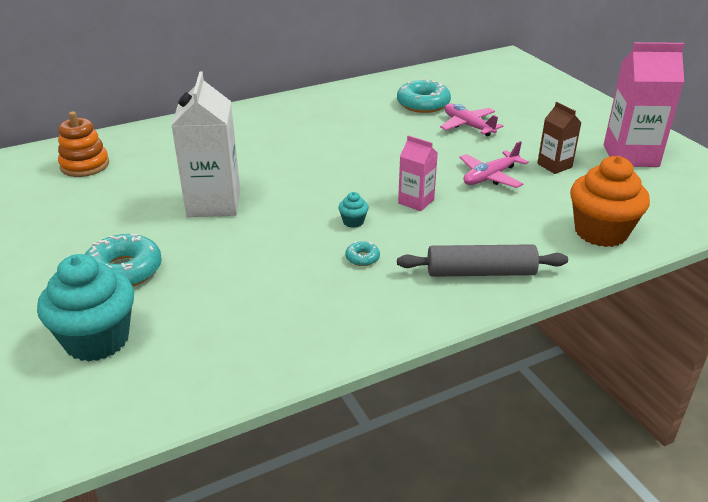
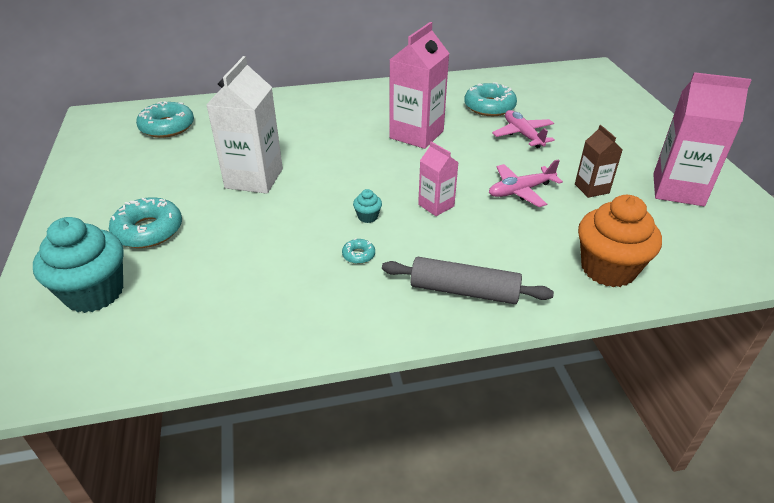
camera: 15 degrees right, 5 degrees up
orange stacking toy [58,111,109,177] -> turquoise donut [136,101,194,138]
none -> pink carton [389,22,449,149]

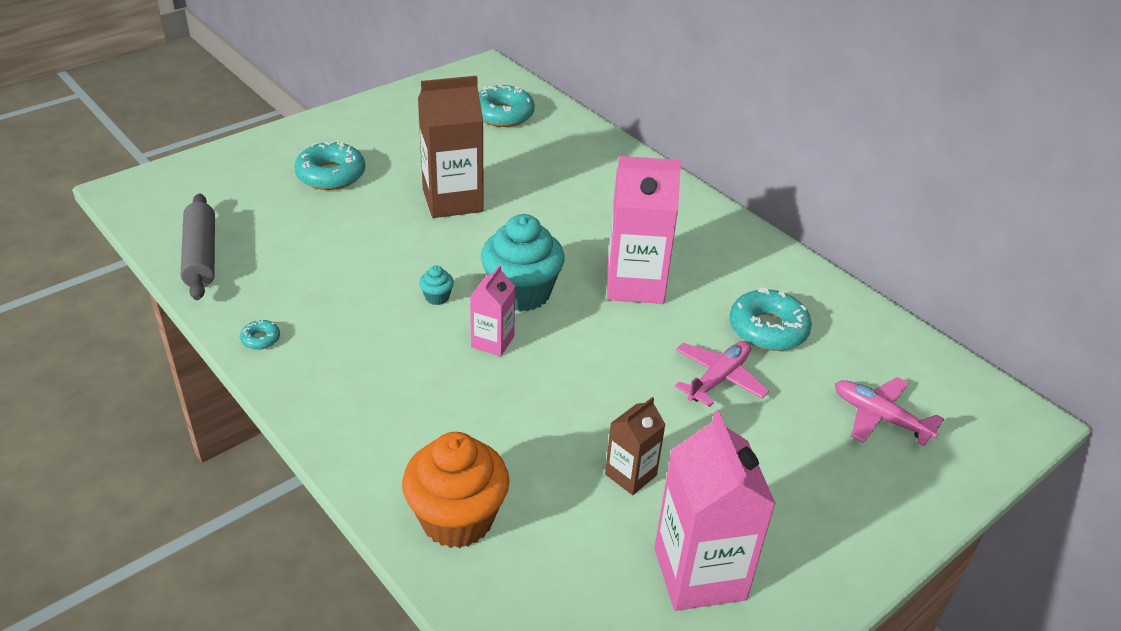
camera: 60 degrees right, 0 degrees up
turquoise cupcake [33,217,124,313] -> turquoise cupcake moved to [481,214,565,312]
white carton [206,56,283,194] -> brown carton [418,76,484,218]
turquoise donut [342,238,375,264] -> turquoise donut moved to [240,320,280,350]
grey rolling pin [382,257,554,304] -> grey rolling pin moved to [181,194,215,300]
pink plane [489,159,563,207] -> pink plane moved to [835,377,945,446]

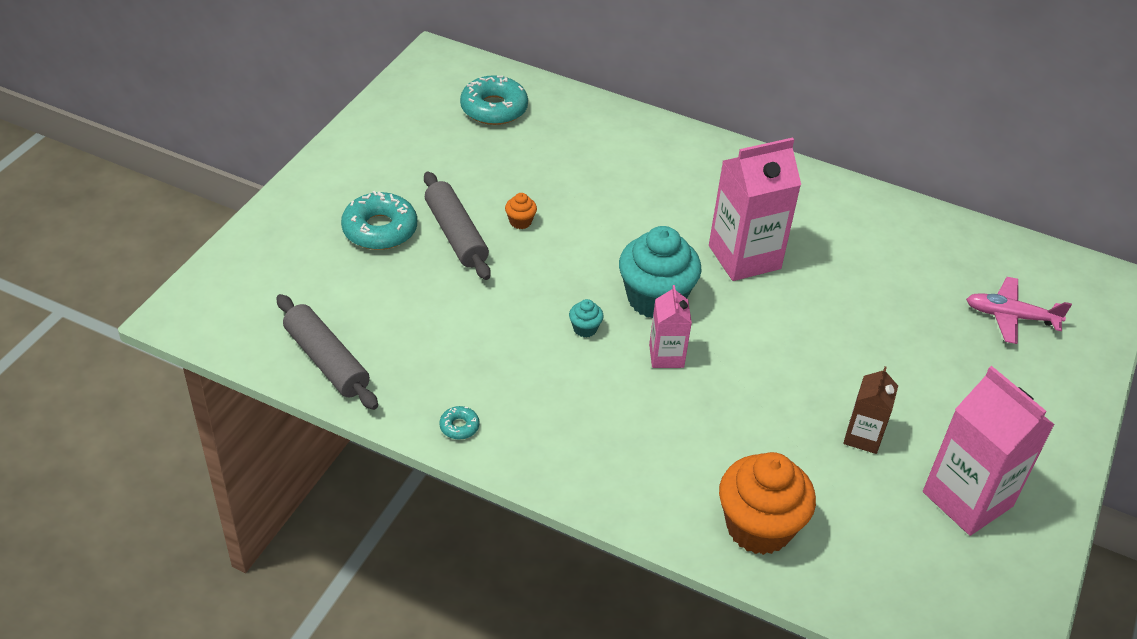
camera: 25 degrees left, 5 degrees up
brown carton [418,76,484,218] -> orange cupcake [505,193,537,229]
pink plane [675,341,769,407] -> none
turquoise donut [729,288,812,351] -> none
none -> grey rolling pin [424,171,491,280]

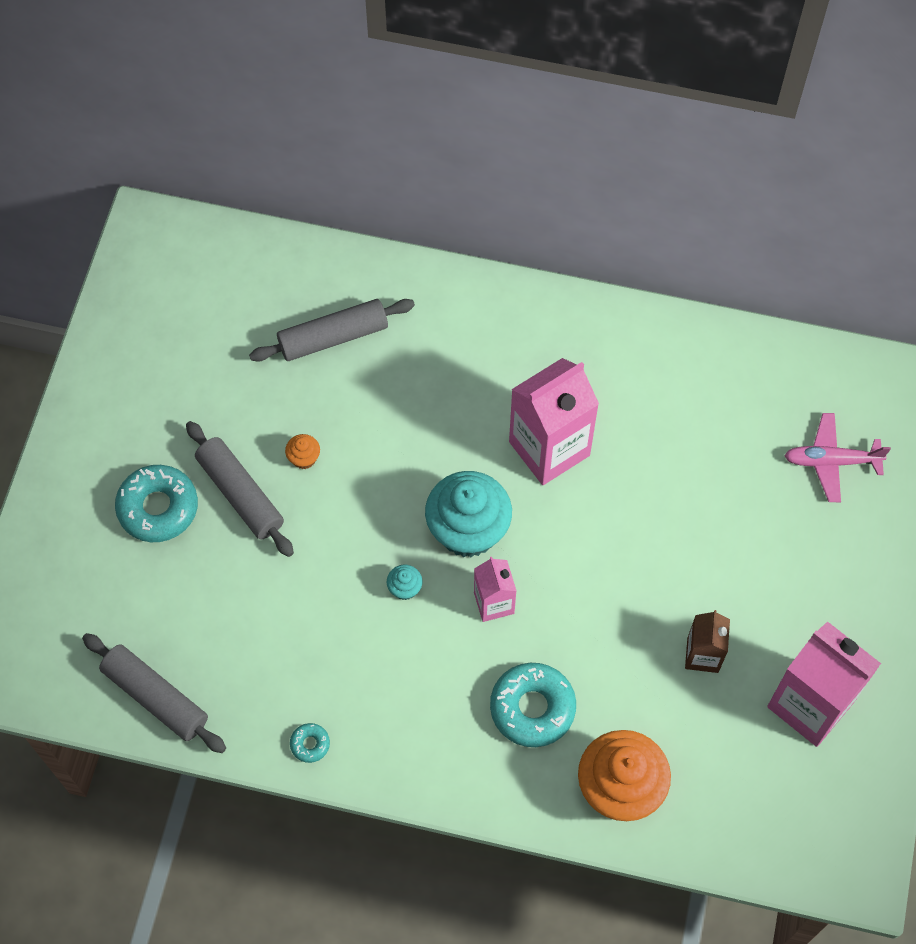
camera: 10 degrees left, 20 degrees up
turquoise donut [460,75,528,125] -> turquoise donut moved to [490,663,576,747]
none -> grey rolling pin [249,299,415,361]

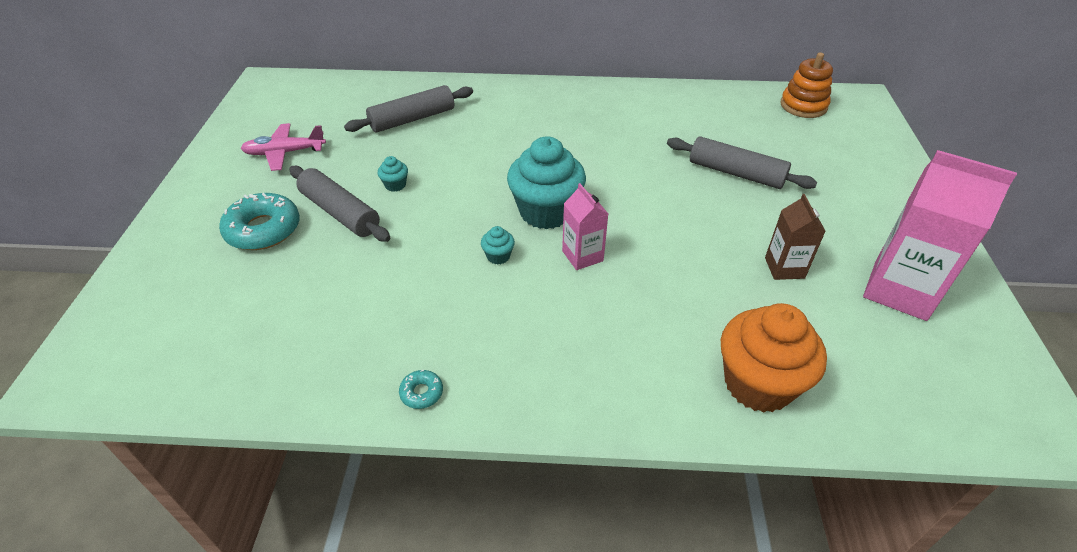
camera: 10 degrees left, 20 degrees down
grey rolling pin [82,633,226,753] -> grey rolling pin moved to [667,136,817,189]
orange cupcake [285,434,320,469] -> turquoise cupcake [378,156,408,192]
turquoise donut [490,663,576,747] -> none
pink carton [509,358,599,485] -> none
pink plane [784,413,891,502] -> pink plane moved to [240,123,326,171]
none -> orange stacking toy [780,52,833,118]

